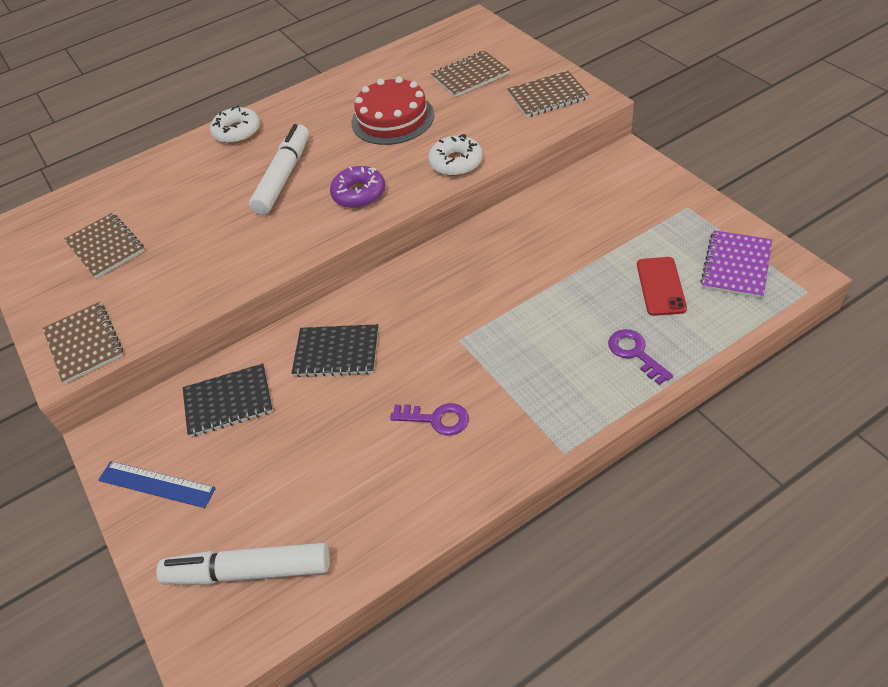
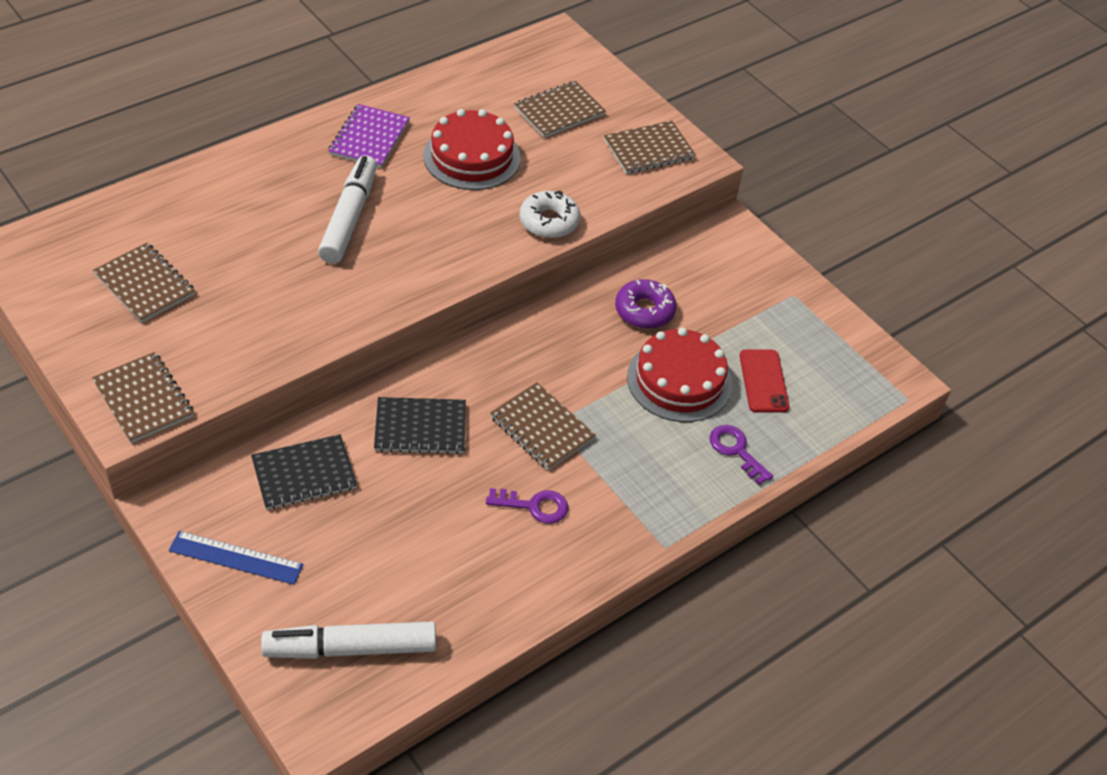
camera: 15 degrees left, 0 degrees up
white donut [210,106,260,144] -> none
purple donut [330,166,385,208] -> purple donut moved to [615,279,676,329]
purple notebook [700,230,772,298] -> purple notebook moved to [328,104,410,168]
none -> brown notebook [490,382,596,470]
none -> red cake [627,328,732,422]

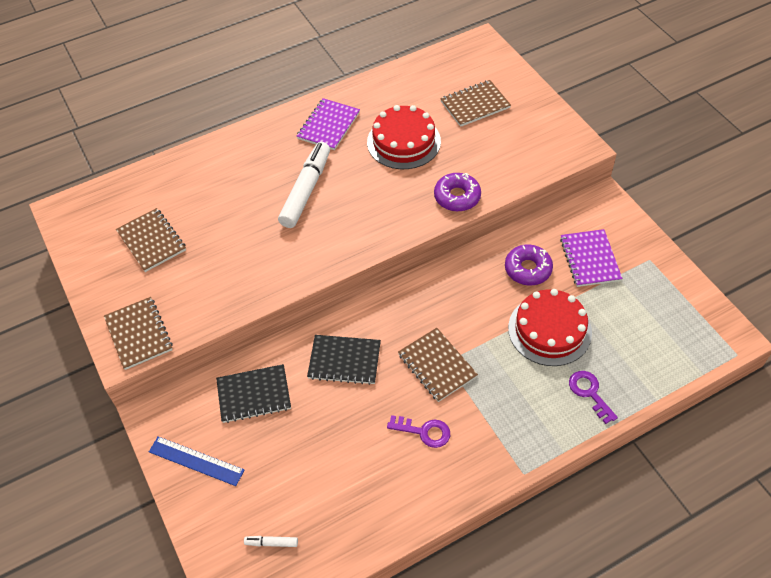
camera: 15 degrees right, 5 degrees up
white marker [261,621,436,659] -> white marker [244,536,298,547], size x0.41
white donut [519,190,580,238] -> purple donut [434,173,481,212]
brown notebook [604,120,696,174] -> none
red phone [740,349,789,413] -> none
none -> purple notebook [560,229,623,287]

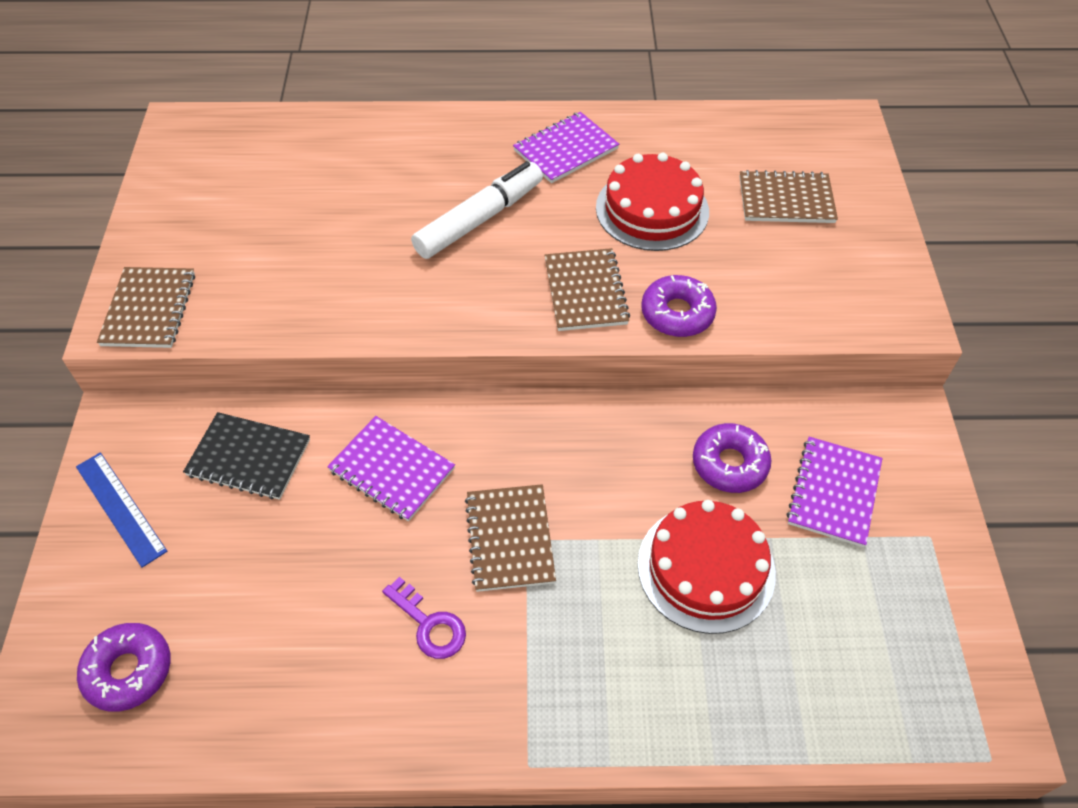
camera: 25 degrees right, 0 degrees up
brown notebook [116,208,186,272] -> brown notebook moved to [545,248,630,331]
white marker [244,536,298,547] -> purple donut [77,623,171,712]
black notebook [307,335,381,385] -> purple notebook [327,416,455,521]
purple key [569,371,618,424] -> none

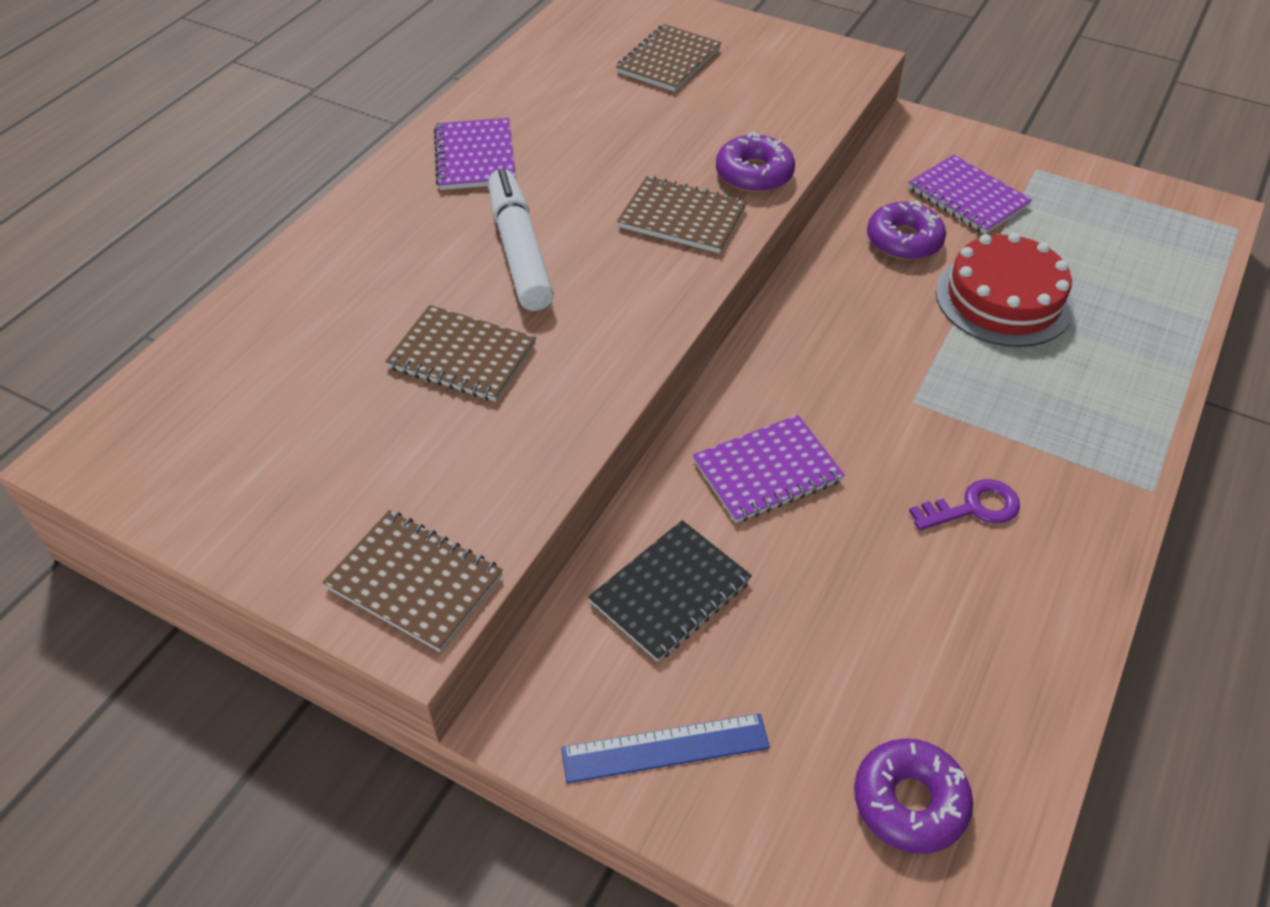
camera: 60 degrees left, 5 degrees down
brown notebook [465,484,556,592] -> brown notebook moved to [385,305,536,402]
red cake [596,153,709,251] -> none

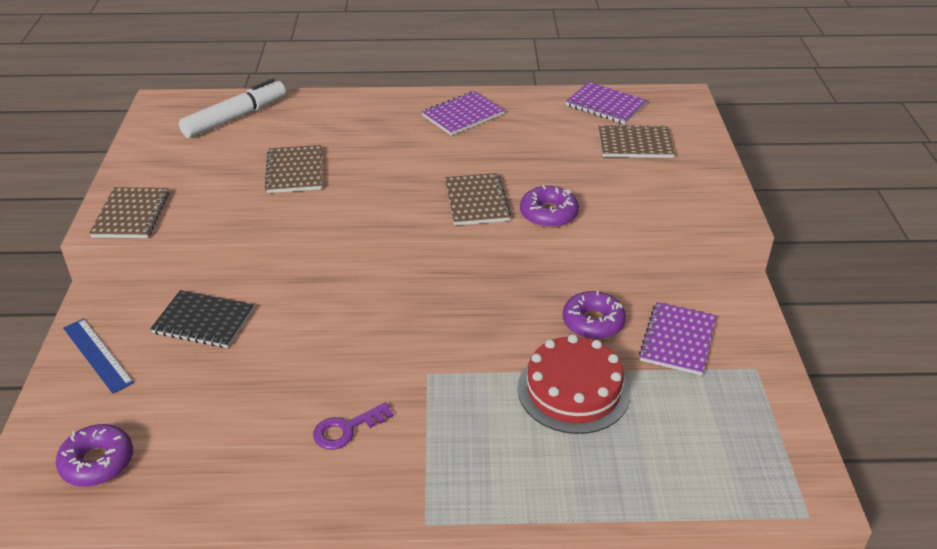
camera: 60 degrees right, 10 degrees down
white marker [488,168,554,311] -> white marker moved to [179,78,286,138]
purple notebook [693,415,845,523] -> purple notebook moved to [566,82,647,124]
purple key [909,479,1020,531] -> purple key turned 105 degrees clockwise [313,402,394,450]

